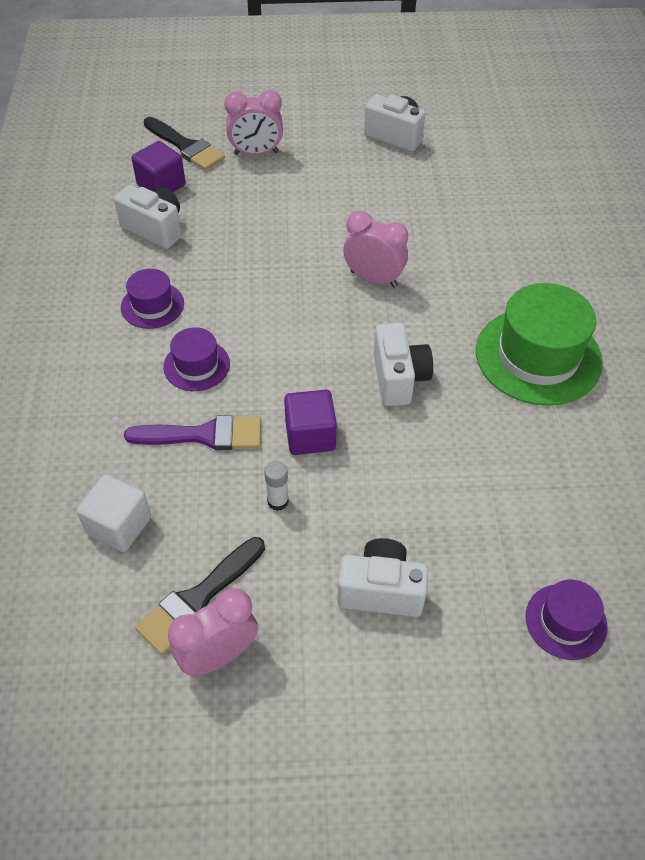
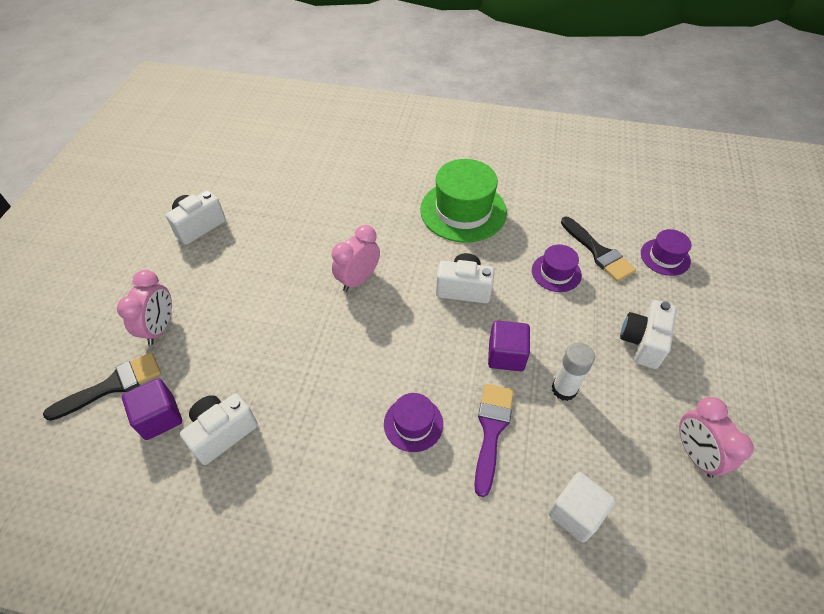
camera: 75 degrees left, 0 degrees up
purple hat [121,269,184,329] -> purple hat moved to [532,244,582,292]
black brush [135,537,265,655] -> black brush moved to [561,217,636,282]
white glue stick [264,461,289,511] -> white glue stick [552,342,595,401], size x1.54

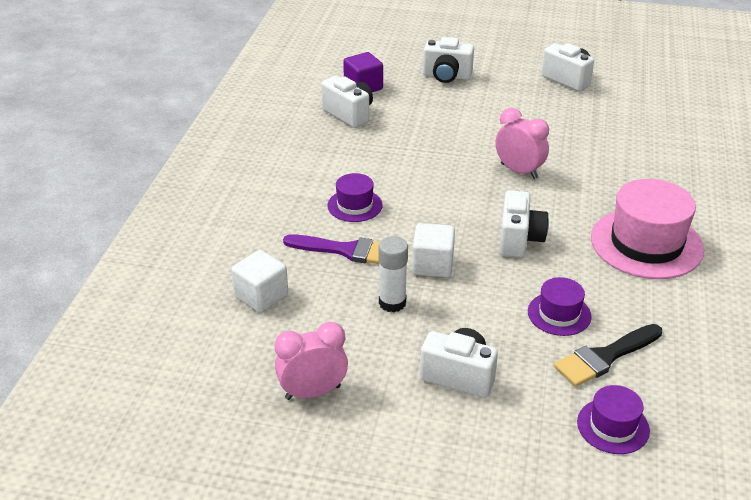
camera: 90 degrees right, 15 degrees down
black brush [43,352,161,421] -> none
pink clock [117,270,172,345] -> white camera [423,37,474,83]
green hat [420,159,507,243] -> pink hat [591,179,704,279]
purple cube [488,321,530,371] -> white cube [412,223,455,277]

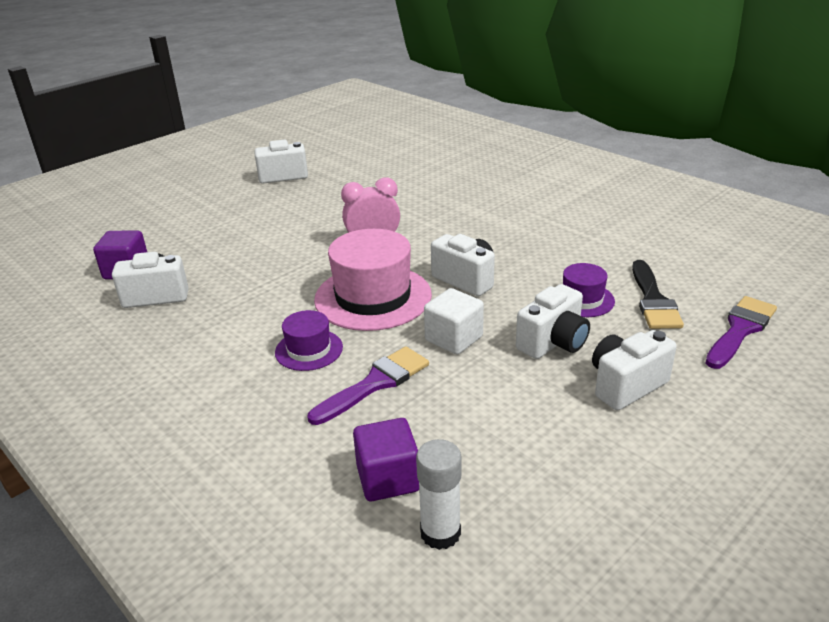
camera: 55 degrees left, 5 degrees down
white cube [231,250,288,313] -> purple cube [353,418,419,501]
pink clock [275,322,348,400] -> none
white glue stick [378,236,408,312] -> white glue stick moved to [416,439,462,550]
white camera [423,37,474,83] -> white camera moved to [516,284,590,359]
purple hat [577,385,650,454] -> purple brush [705,296,777,369]
pink hat [591,179,704,279] -> pink hat moved to [314,229,432,331]

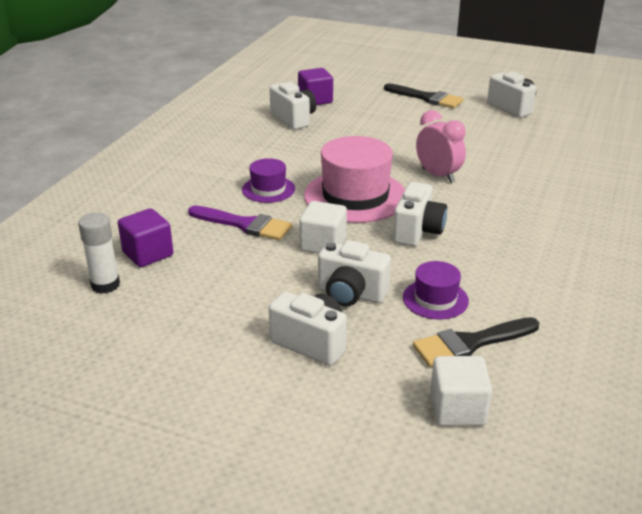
camera: 65 degrees right, 0 degrees up
purple brush [705,296,777,369] -> white cube [430,356,492,426]
none -> black brush [384,83,463,108]

